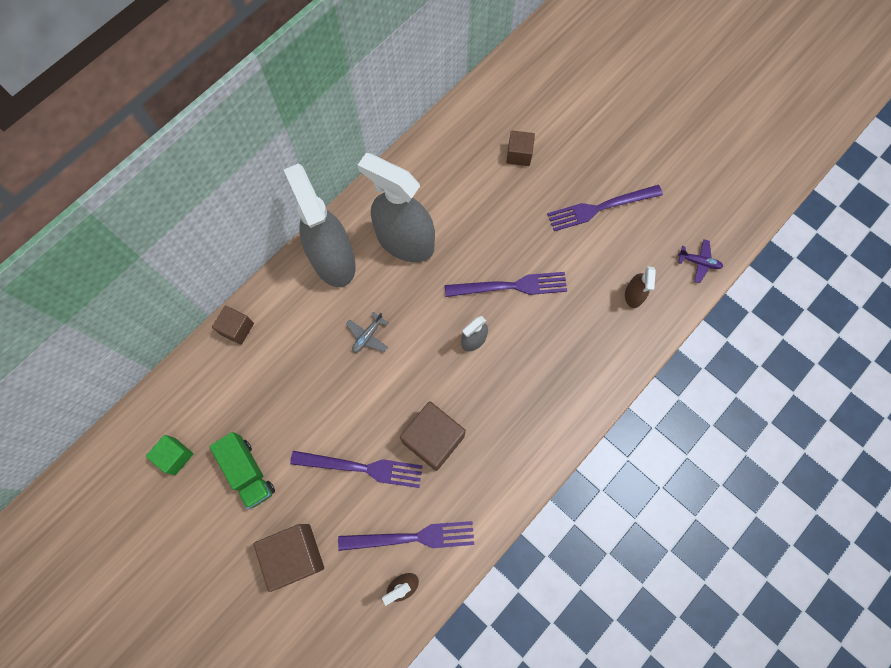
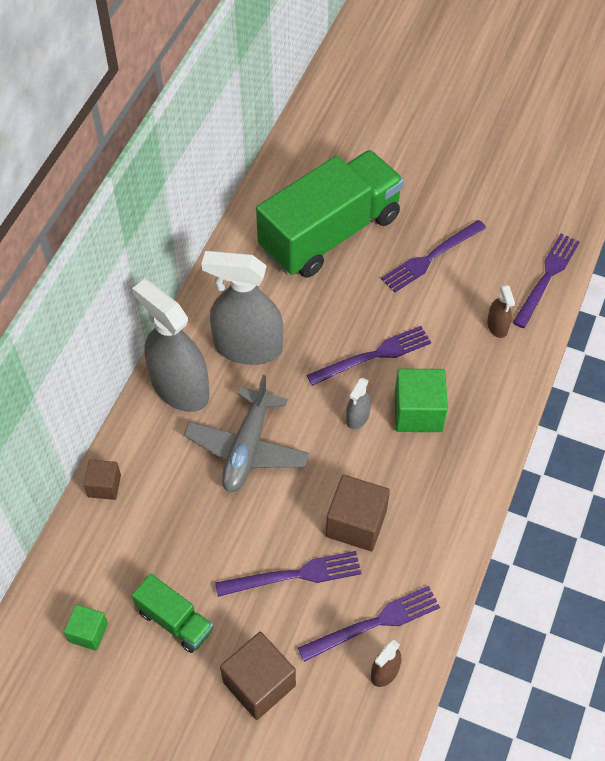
camera: 20 degrees left, 15 degrees down
grey plane [346,312,388,353] -> grey plane [184,375,309,493], size x2.33
brown cube [506,131,535,166] -> green truck [256,150,404,278]
purple plane [678,239,723,283] -> purple fork [512,233,580,328]
none -> green cube [395,369,448,432]

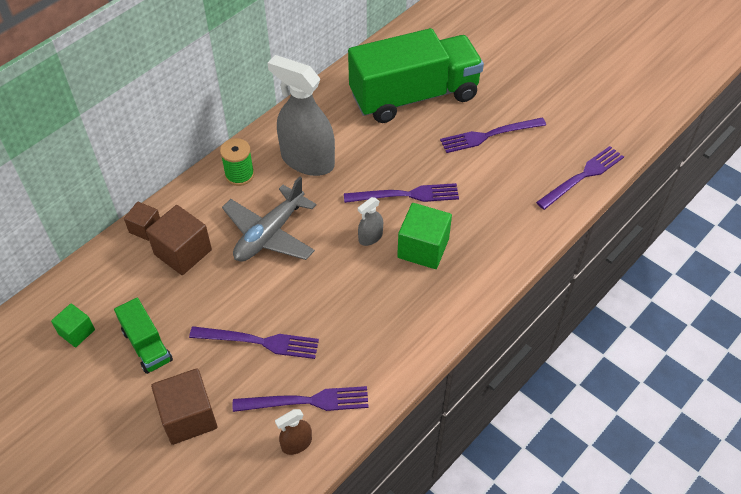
camera: 20 degrees right, 5 degrees down
grey spray bottle [132,279,209,412] -> green spool [220,138,254,186]
brown cube [326,475,390,551] -> brown cube moved to [146,205,212,275]
brown spray bottle [487,284,515,338] -> none

